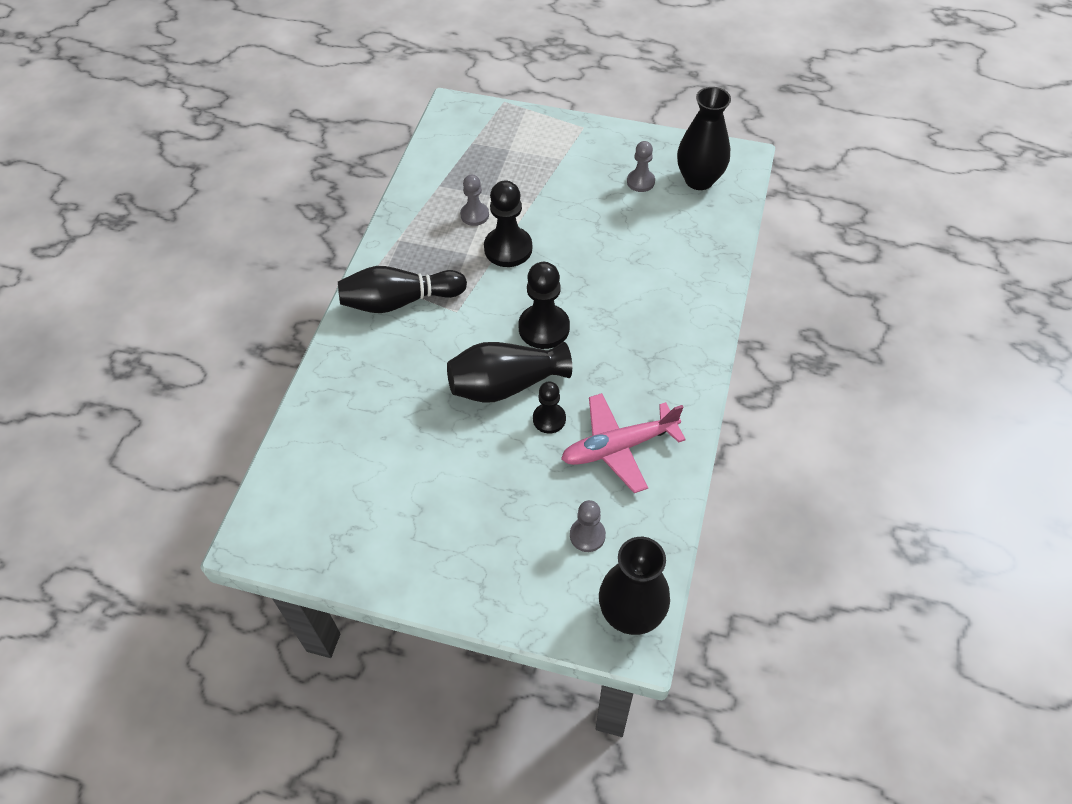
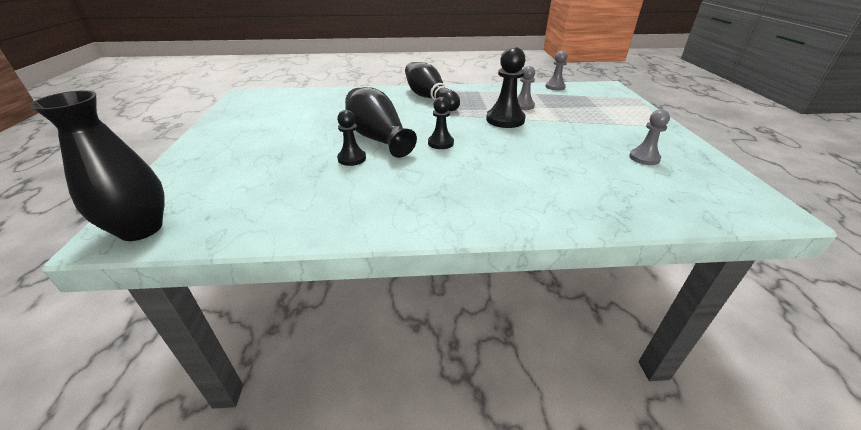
camera: 70 degrees right, 20 degrees down
black pawn [518,262,570,349] -> black pawn [428,97,454,149], size x0.61
pink plane [561,393,686,493] -> none
grey pawn [570,500,606,552] -> grey pawn moved to [546,51,568,90]
black vase [677,87,731,190] -> none

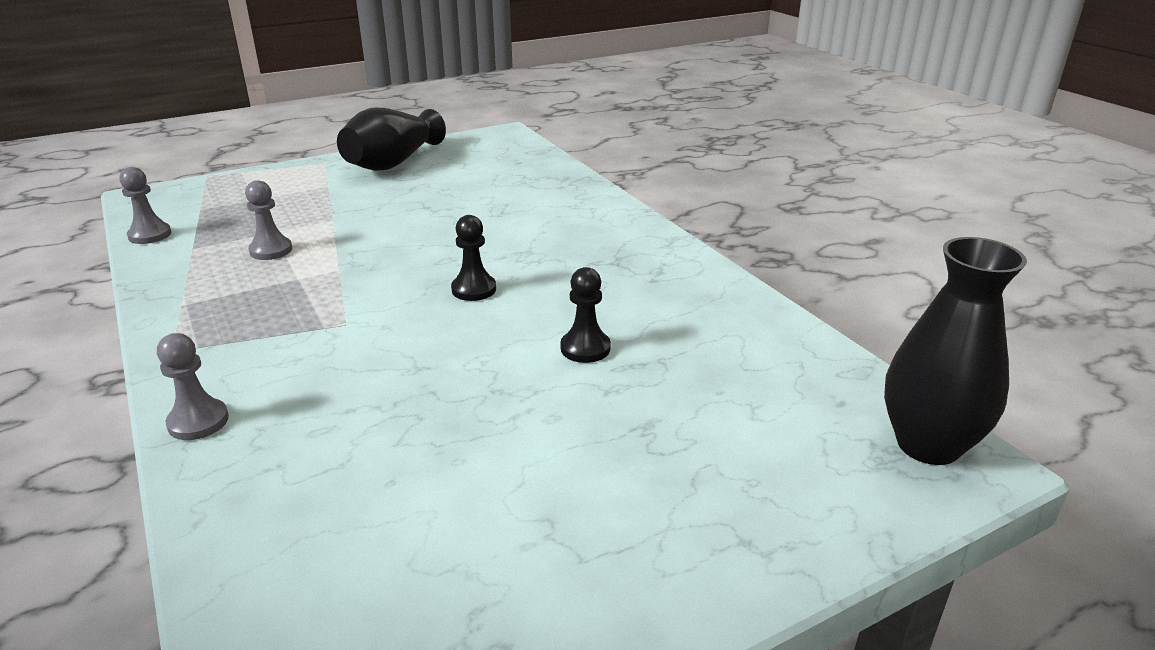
camera: 115 degrees left, 5 degrees down
black vase [345,87,417,158] -> black vase moved to [337,108,446,171]
black bowling pin [405,62,460,111] -> none
black pawn [486,47,526,128] -> none
grey pawn [629,109,670,165] -> grey pawn moved to [157,333,229,440]

